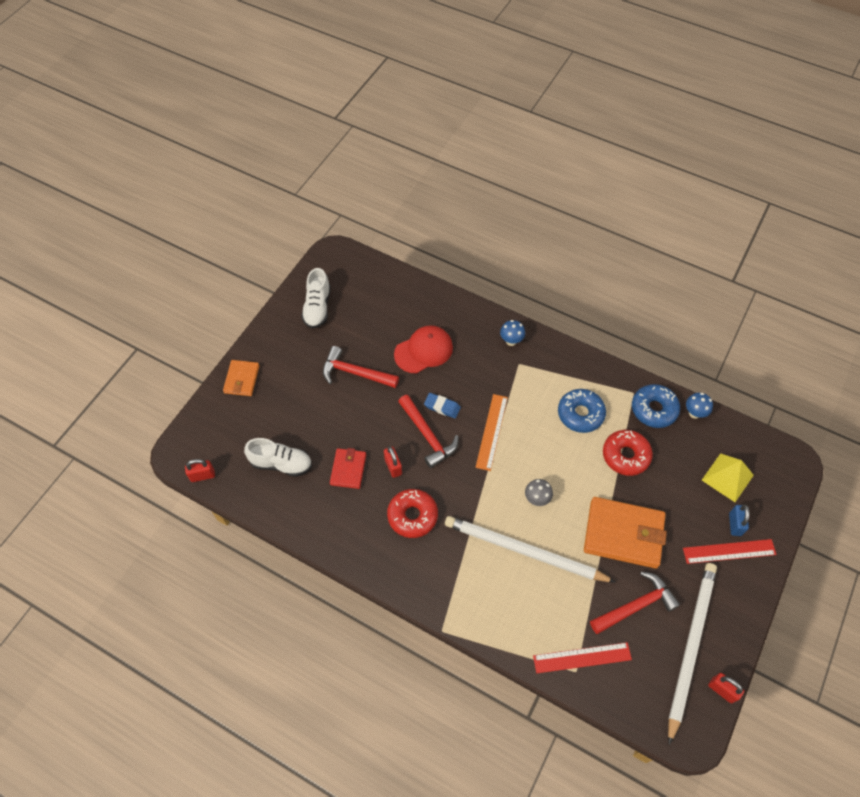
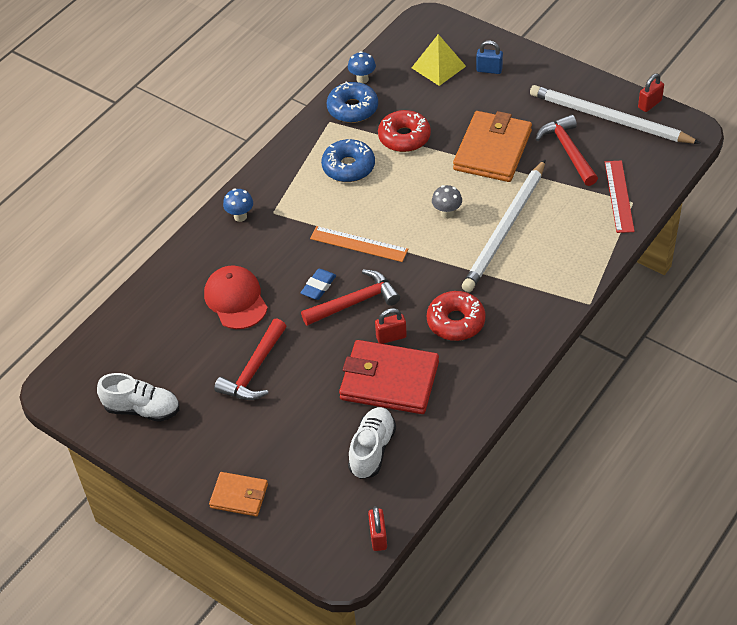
camera: 80 degrees left, 10 degrees down
red wallet [330,448,366,489] -> red wallet [339,340,439,414], size x1.83
red ruler [683,539,777,564] -> none

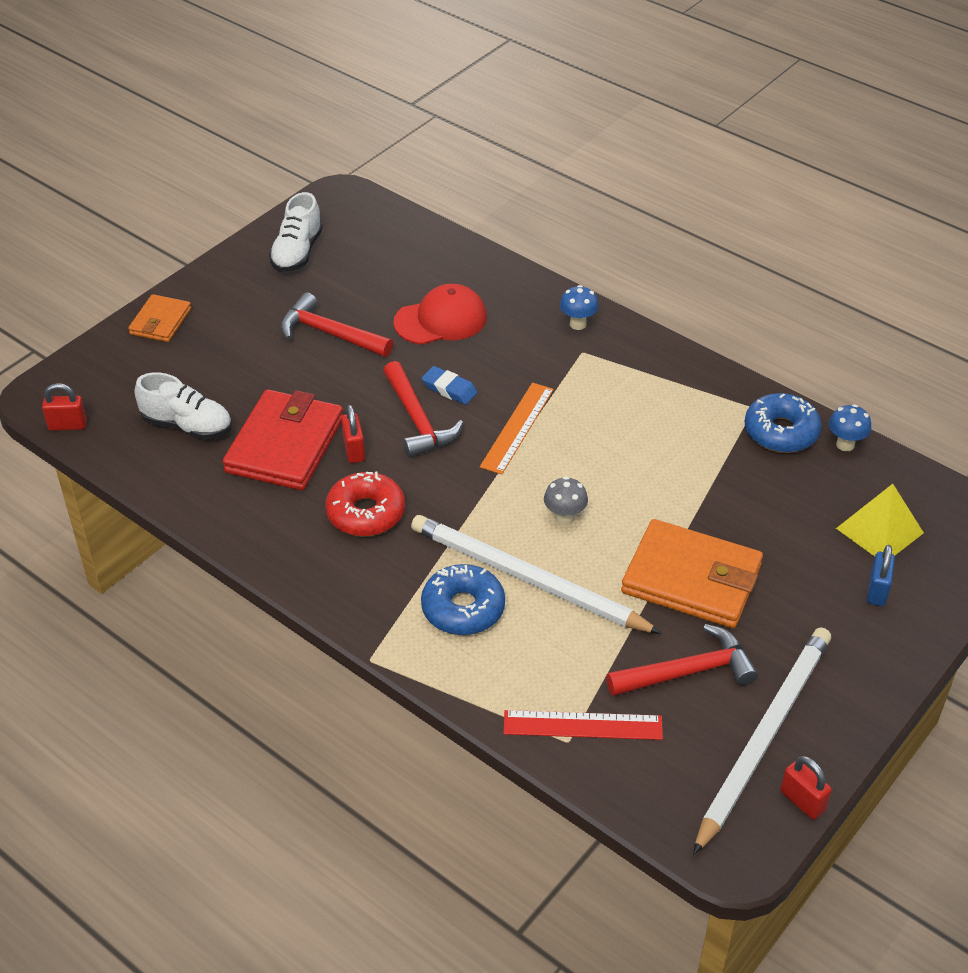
camera: 90 degrees right, 5 degrees down
blue donut [321,139,375,182] -> blue donut moved to [421,564,505,635]
red donut [378,110,431,152] -> none

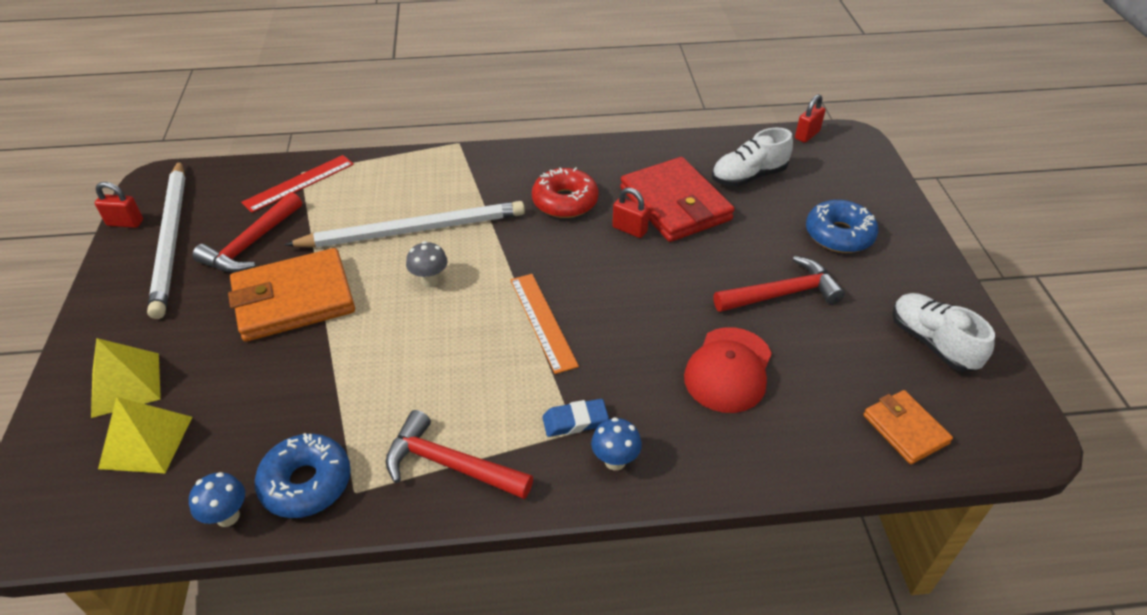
camera: 135 degrees right, 0 degrees up
orange wallet [128,294,191,342] -> orange wallet moved to [863,390,953,464]
red hammer [383,361,463,458] -> red hammer moved to [386,410,533,499]
blue donut [421,564,505,635] -> blue donut moved to [806,200,878,253]
blue eraser [422,366,478,405] -> blue eraser moved to [542,399,609,437]
blue padlock [867,545,895,606] -> yellow pyramid [91,338,161,418]

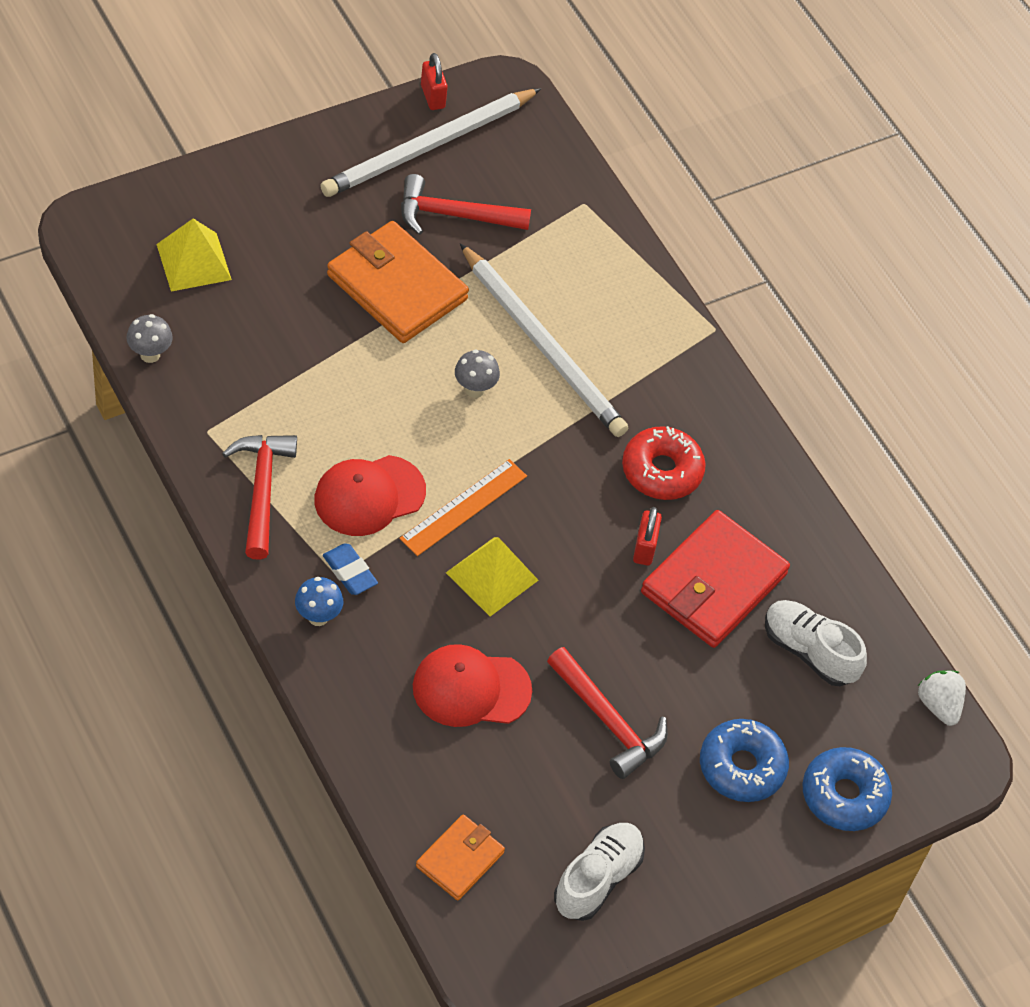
camera: 60 degrees right, 10 degrees up
yellow pyramid [91,338,161,418] -> yellow pyramid moved to [446,537,539,617]
blue mushroom [189,472,245,527] -> grey mushroom [126,314,173,363]
red ruler [241,155,354,213] -> none
blue donut [255,433,351,518] -> blue donut moved to [802,747,892,831]
red padlock [795,94,826,143] -> white strawberry [918,670,966,726]
none -> red cap [314,455,426,536]

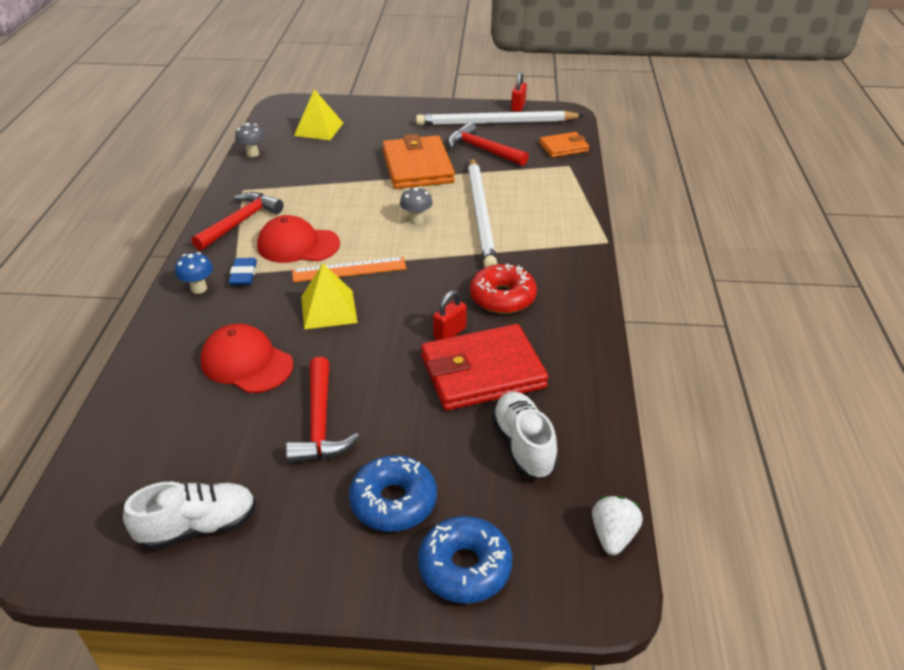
camera: 40 degrees right, 15 degrees down
orange wallet [416,814,505,900] -> orange wallet moved to [539,132,589,158]

